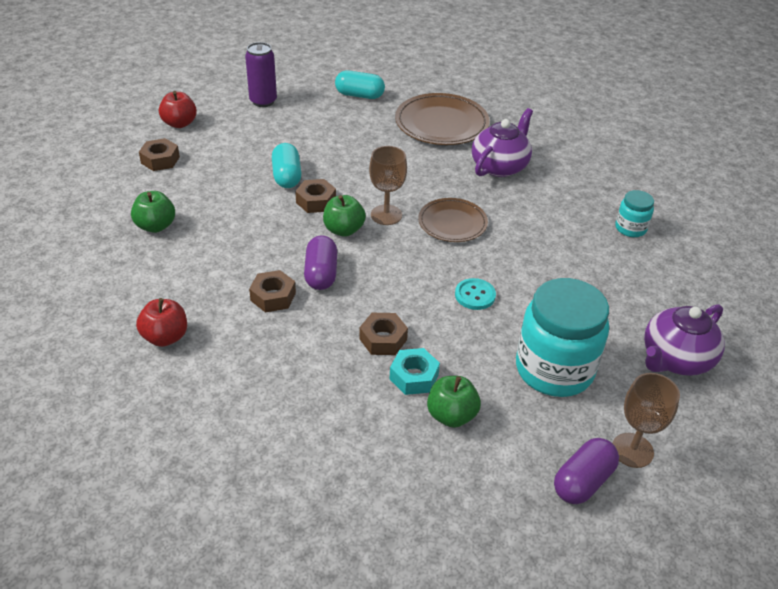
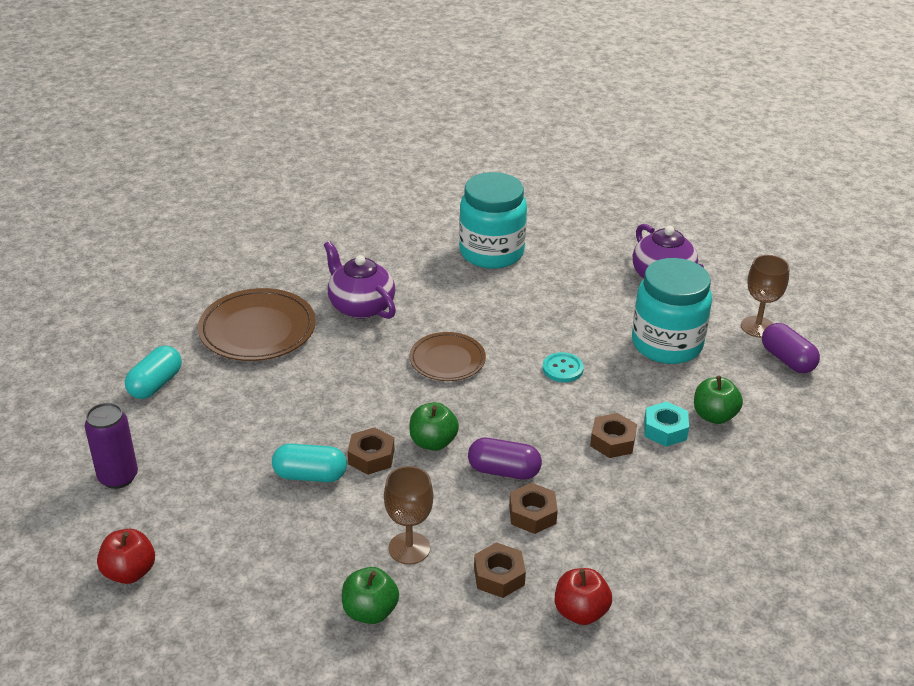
camera: 75 degrees left, 5 degrees down
brown nut [139,138,180,171] -> brown nut moved to [474,542,526,598]
brown goblet [369,146,407,225] -> brown goblet moved to [384,466,433,565]
turquoise jar [615,190,654,237] -> turquoise jar [459,172,527,269], size x2.08

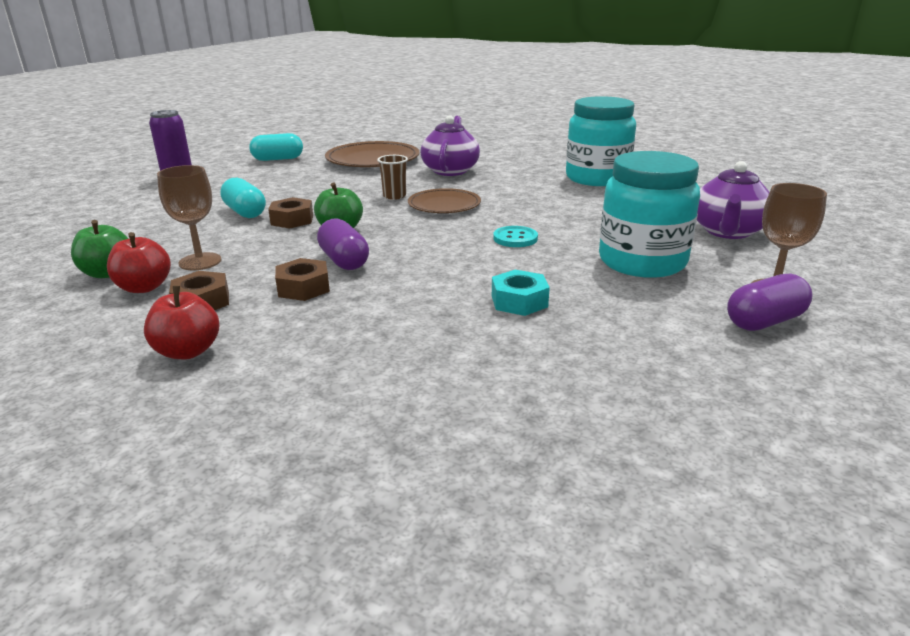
camera: 50 degrees right, 10 degrees down
red apple [97,529,155,584] -> red apple moved to [107,232,171,293]
brown nut [590,413,637,458] -> none
green apple [694,376,743,424] -> none
purple capsule [762,323,820,373] -> purple capsule turned 45 degrees clockwise [727,273,813,331]
none -> brown cup [377,155,408,200]

